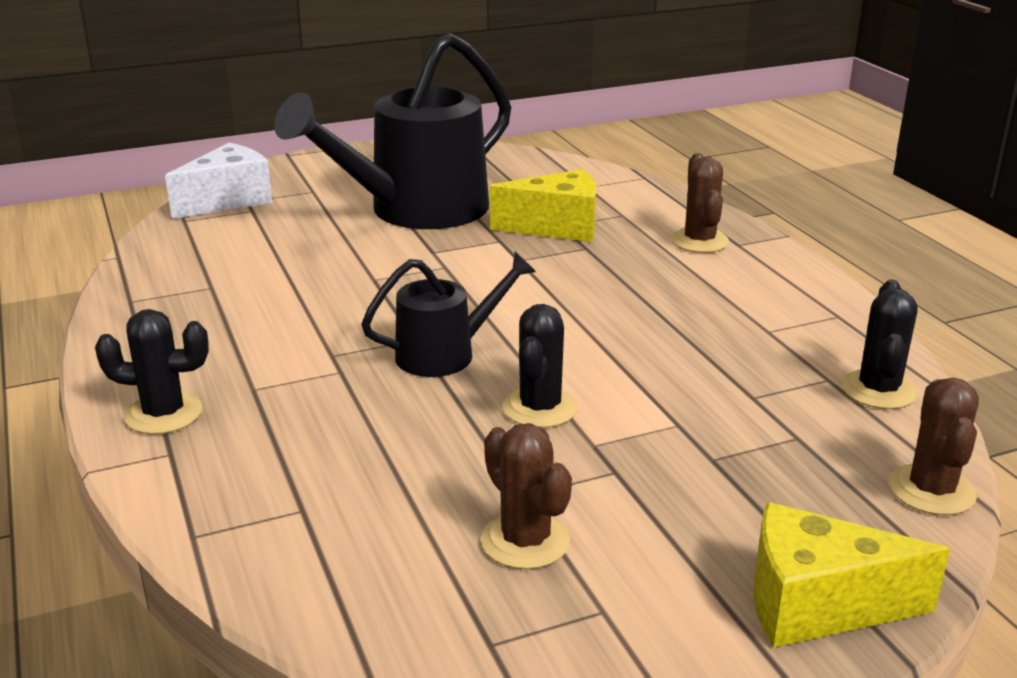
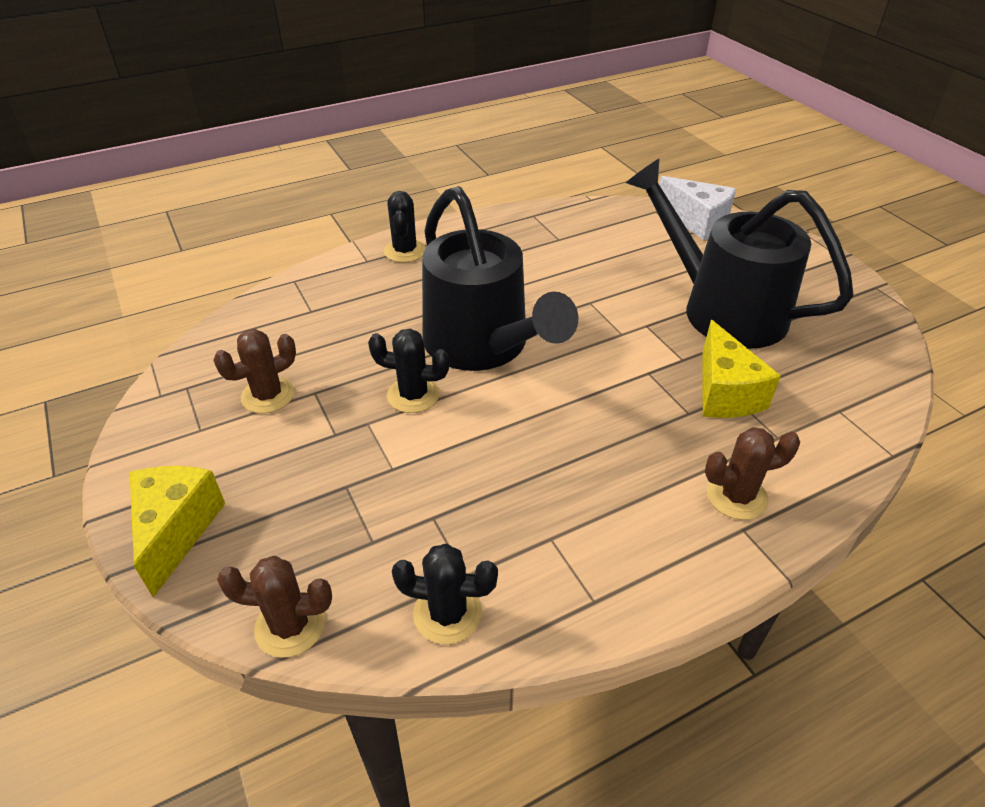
camera: 85 degrees right, 15 degrees up
black watering can [361,252,536,377] -> black watering can [422,186,578,371], size x1.94

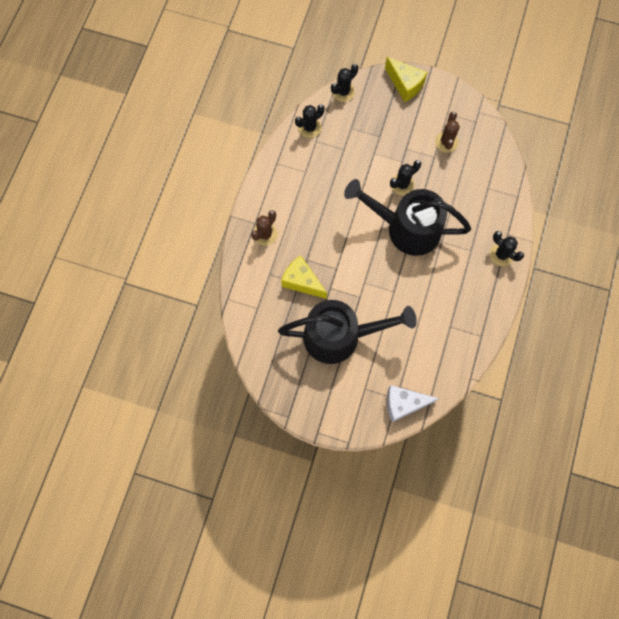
camera: 135 degrees right, 30 degrees up
brown cactus [217,556,332,658] -> black cactus [331,64,358,102]

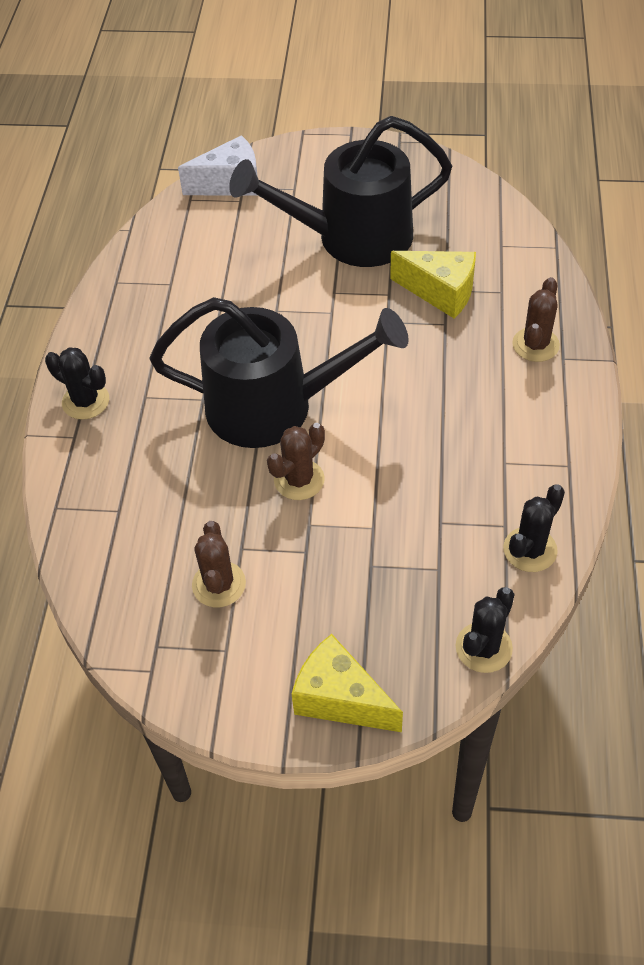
camera: 170 degrees right, 20 degrees down
black cactus [390,160,421,195] -> brown cactus [267,423,325,500]

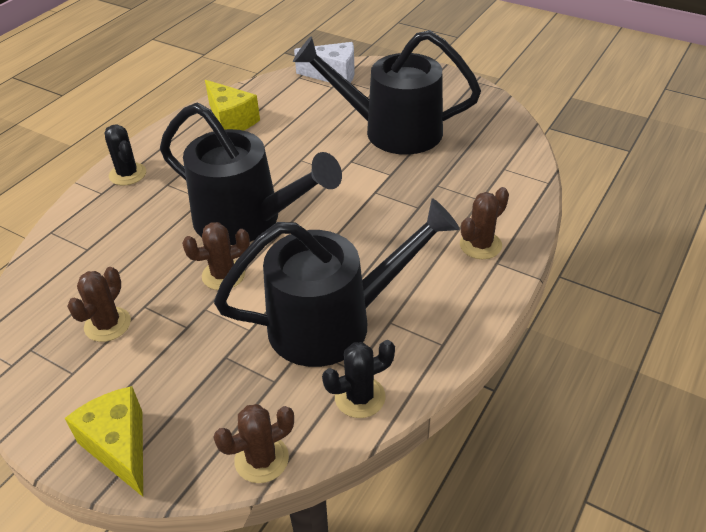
camera: 25 degrees right, 10 degrees down
yellow cheese [390,251,476,318] -> yellow cheese moved to [205,80,260,131]
black cactus [455,587,515,673] -> brown cactus [213,404,294,483]
none -> black watering can [214,198,460,367]

